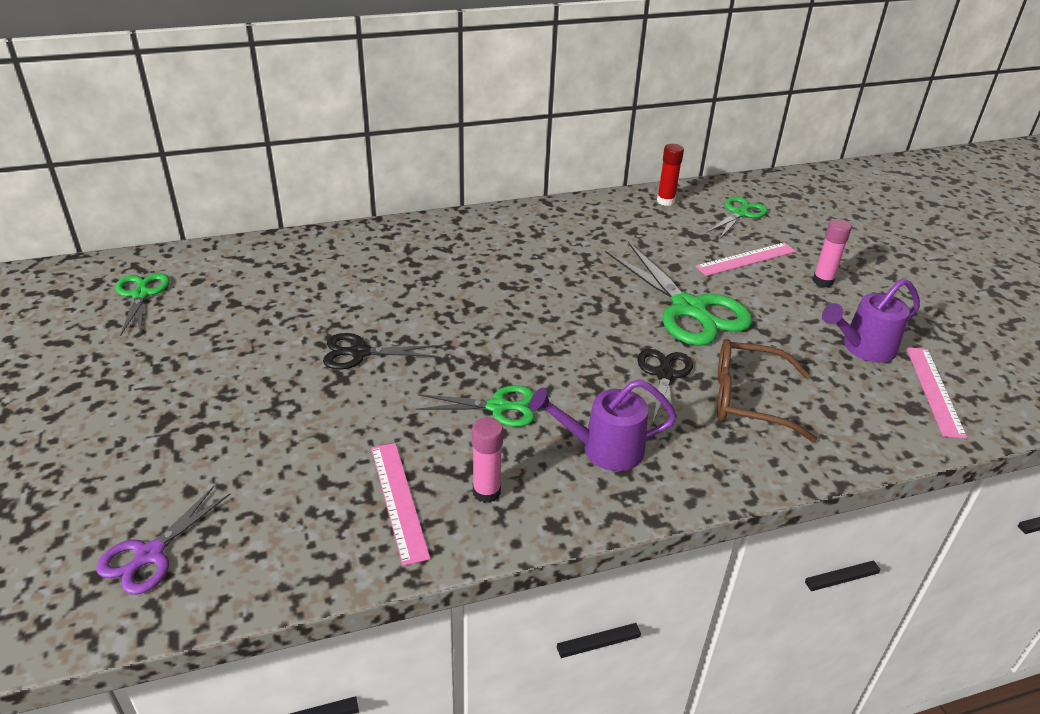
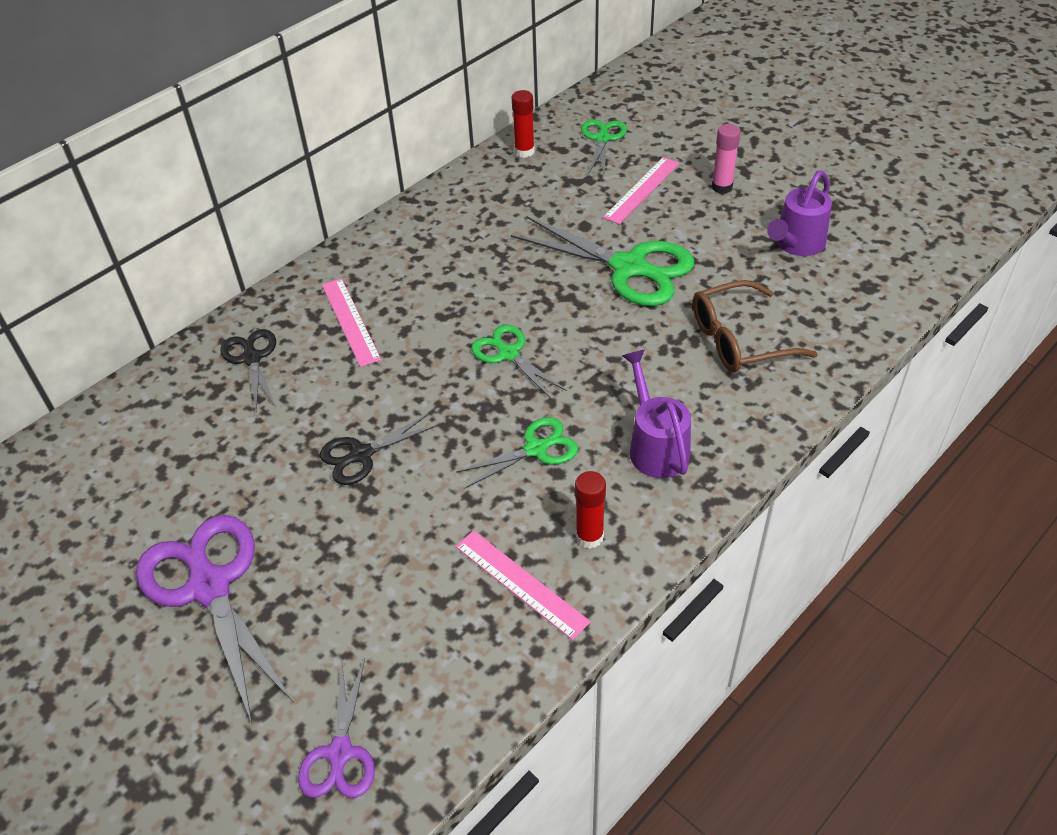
camera: 25 degrees left, 10 degrees up
green scissors [116,273,170,336] -> green scissors moved to [471,325,567,399]
pink glue stick [472,417,503,503] -> red glue stick [575,471,606,548]
purple watering can [529,379,677,471] -> purple watering can turned 105 degrees clockwise [622,349,691,478]
black scissors [637,349,693,426] -> black scissors moved to [220,329,276,411]
pink ruler [906,347,967,438] -> pink ruler moved to [322,278,381,367]
none -> purple scissors [136,515,294,723]

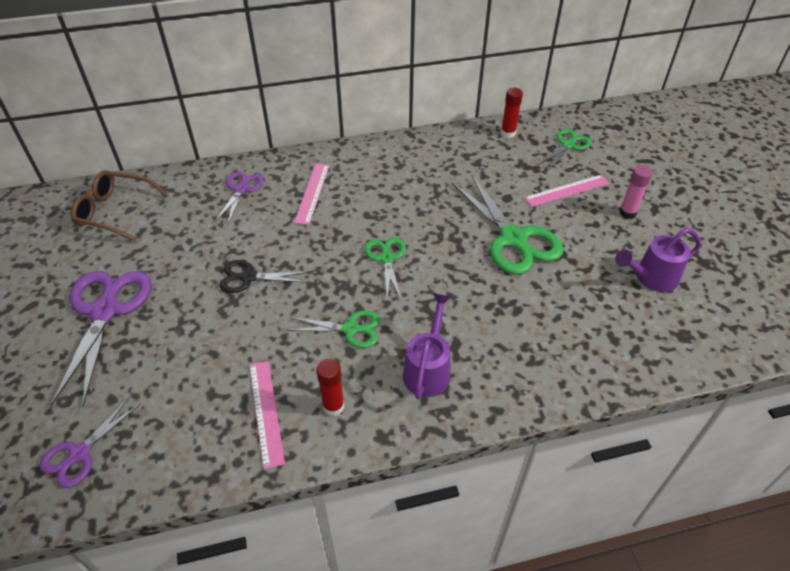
camera: 30 degrees right, 0 degrees up
black scissors [220,329,276,411] -> purple scissors [215,172,264,224]
brown glasses [693,280,818,373] -> brown glasses moved to [71,170,169,242]

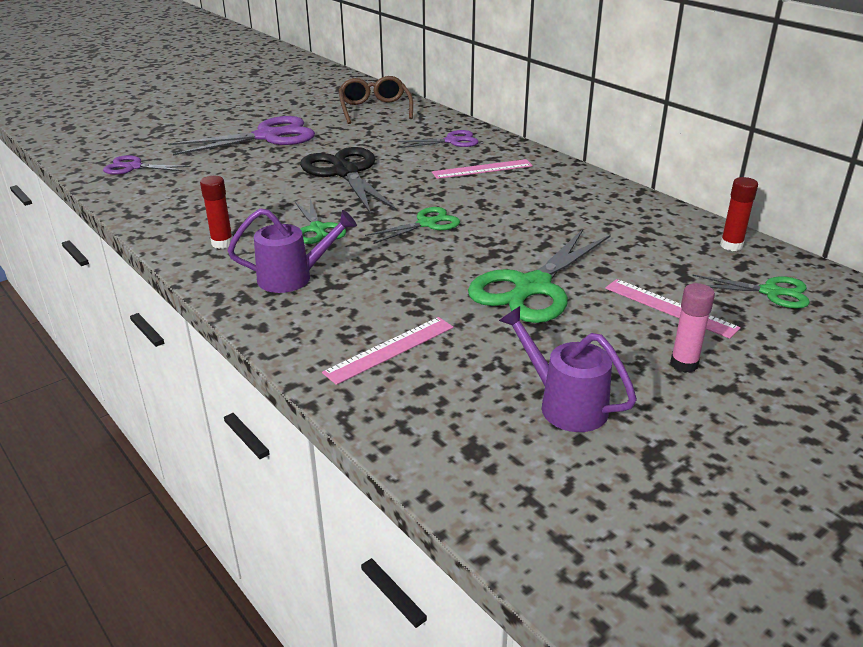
camera: 65 degrees right, 15 degrees down
black scissors [219,260,308,293] -> black scissors [300,147,397,214], size x1.79
pink ruler [250,361,285,469] -> pink ruler moved to [322,317,454,385]

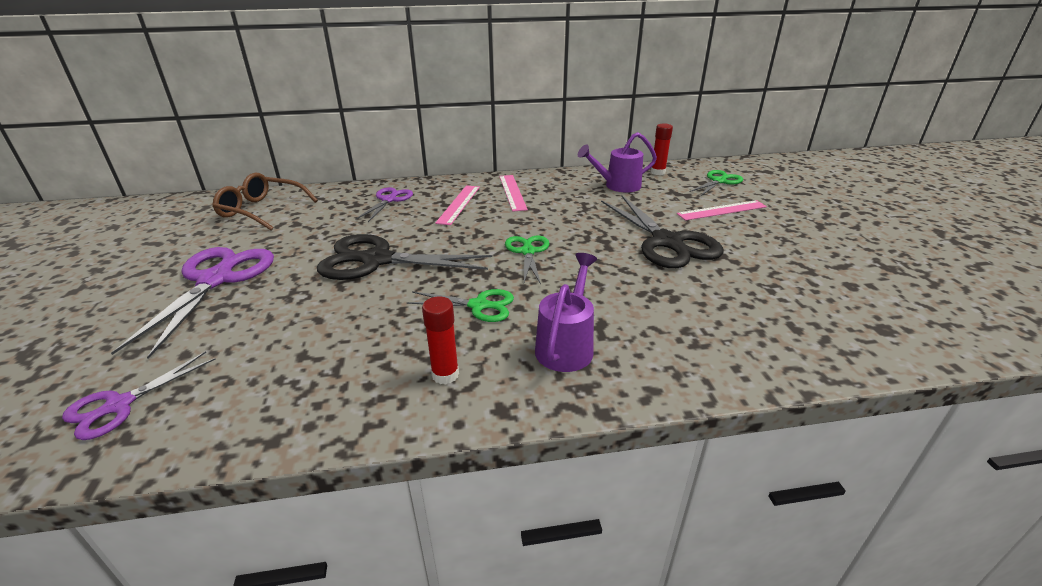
camera: 60 degrees left, 0 degrees up
pink ruler [322,317,454,385] -> pink ruler moved to [499,175,528,212]
green scissors [468,229,611,323] -> black scissors [601,195,723,268]
purple watering can [499,306,637,432] -> purple watering can moved to [578,132,657,192]
pink glue stick [670,283,715,373] -> none

